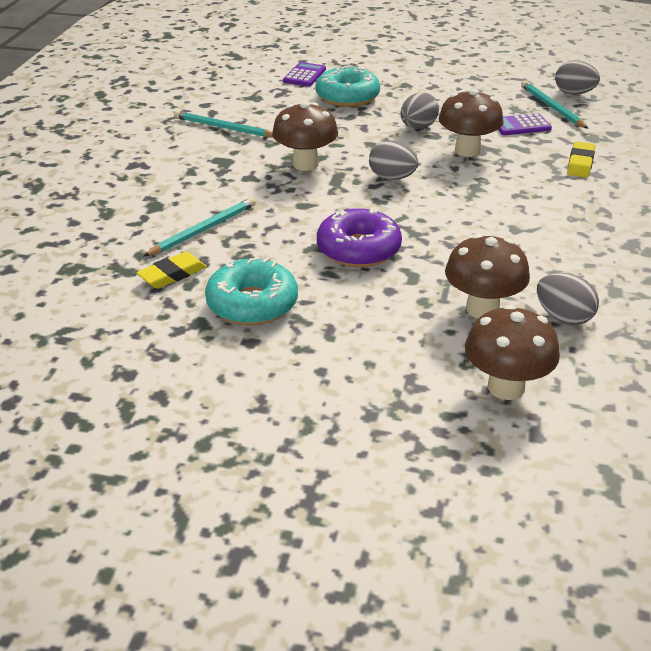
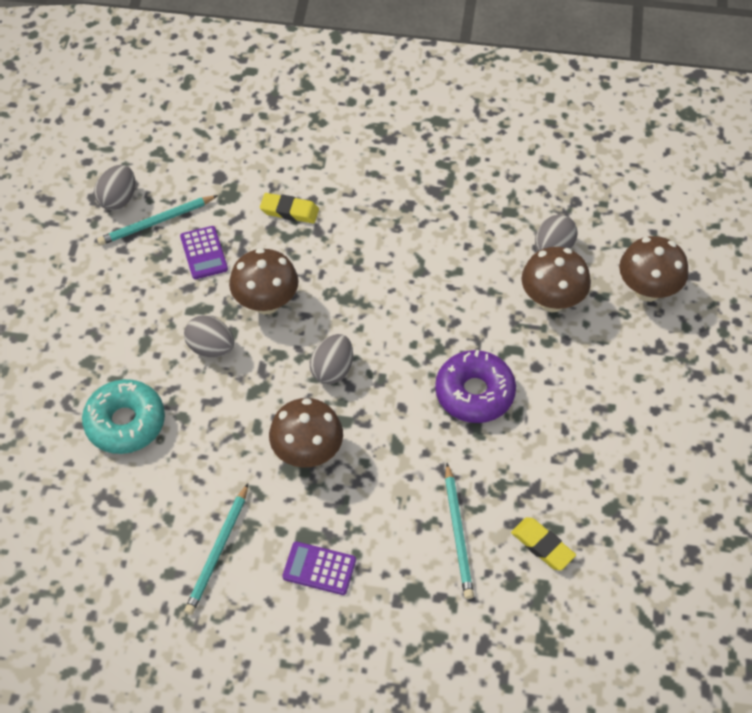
camera: 95 degrees left, 20 degrees up
turquoise pencil [143,197,256,257] -> turquoise pencil turned 135 degrees counterclockwise [445,463,474,599]
turquoise donut [205,257,298,325] -> none
purple calculator [283,62,326,86] -> purple calculator moved to [282,542,356,595]

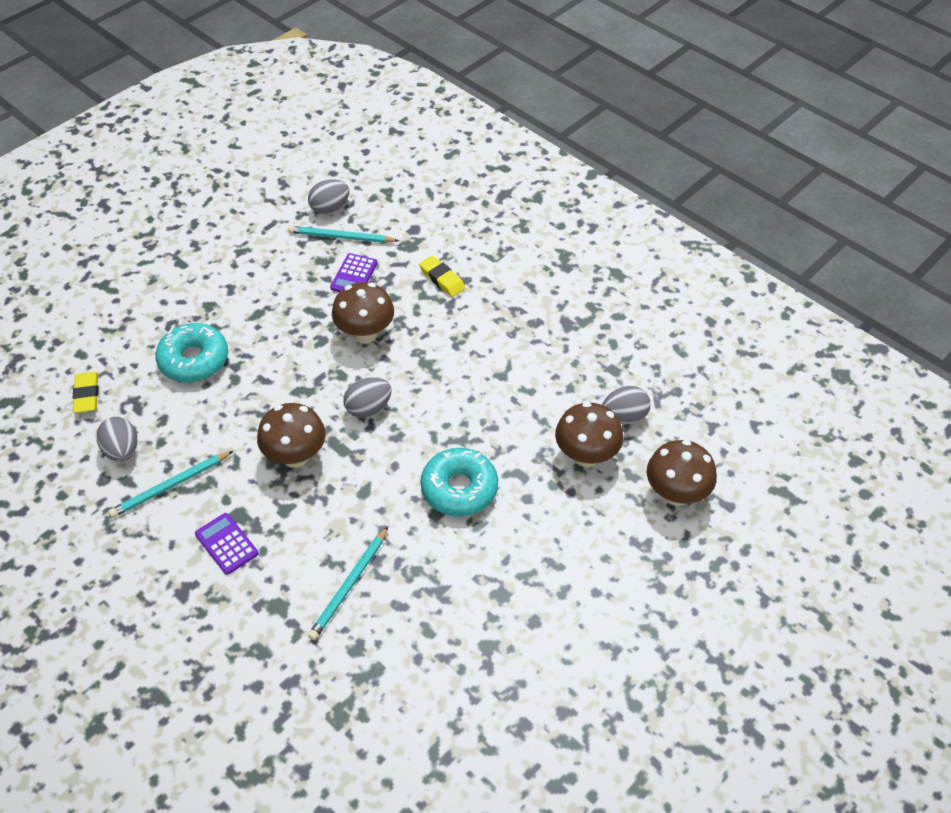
camera: 35 degrees right, 5 degrees down
grey egg [184,315,234,357] -> grey egg moved to [96,417,137,462]
purple donut [435,350,516,423] -> turquoise donut [420,448,498,517]
yellow eraser [511,517,576,571] -> yellow eraser moved to [73,372,99,413]

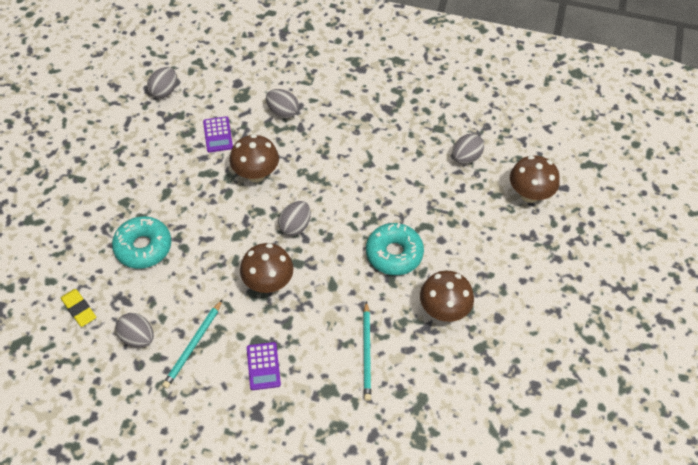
camera: 30 degrees left, 5 degrees up
purple calculator [195,513,258,575] -> purple calculator turned 120 degrees counterclockwise [247,342,281,390]
turquoise pencil [288,226,399,243] -> none
yellow eraser [419,255,465,297] -> grey egg [266,89,299,118]
brown mushroom [555,402,623,467] -> brown mushroom moved to [420,271,474,322]

